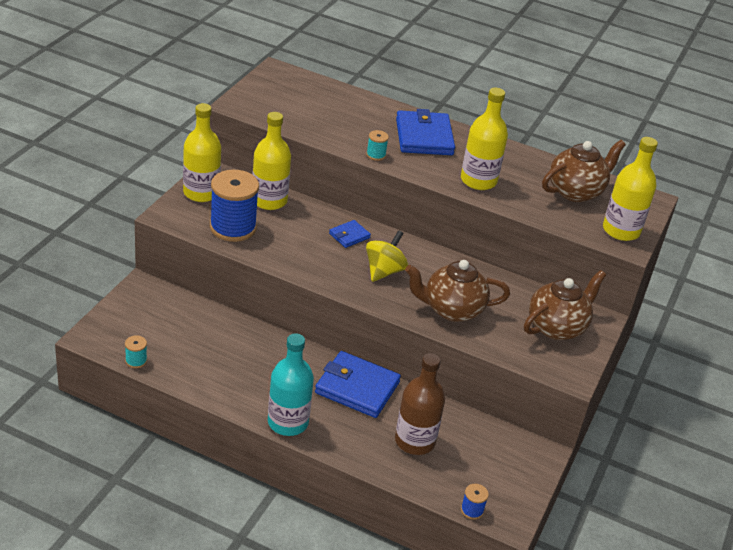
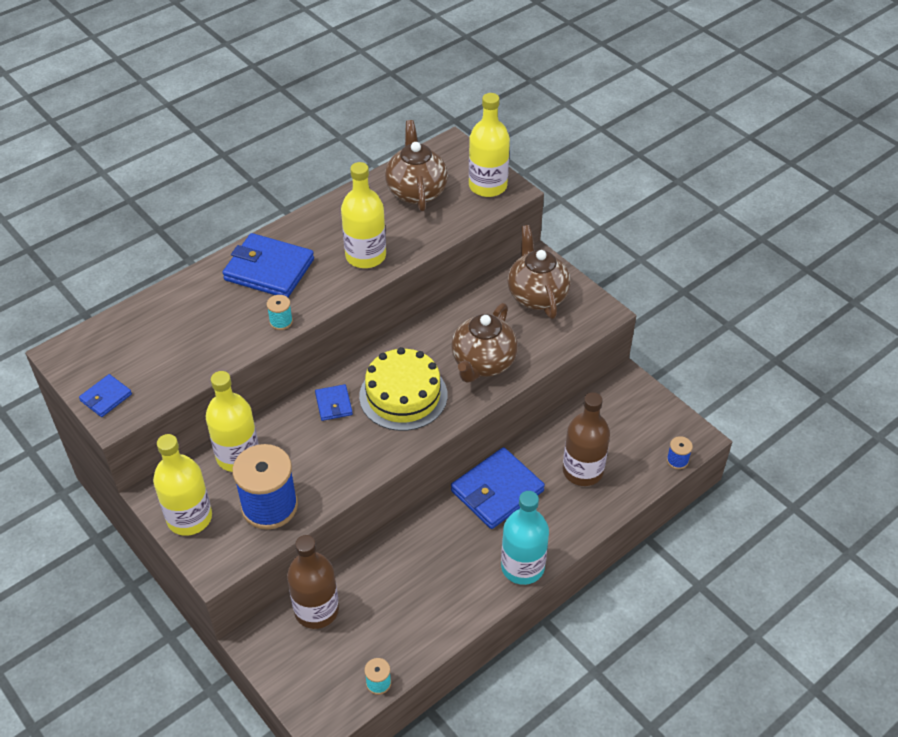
camera: 60 degrees left, 10 degrees up
yellow spinning top [366,230,408,282] -> yellow cake [359,347,447,431]
none -> blue wallet [79,374,132,417]
none -> brown bottle [287,535,339,629]

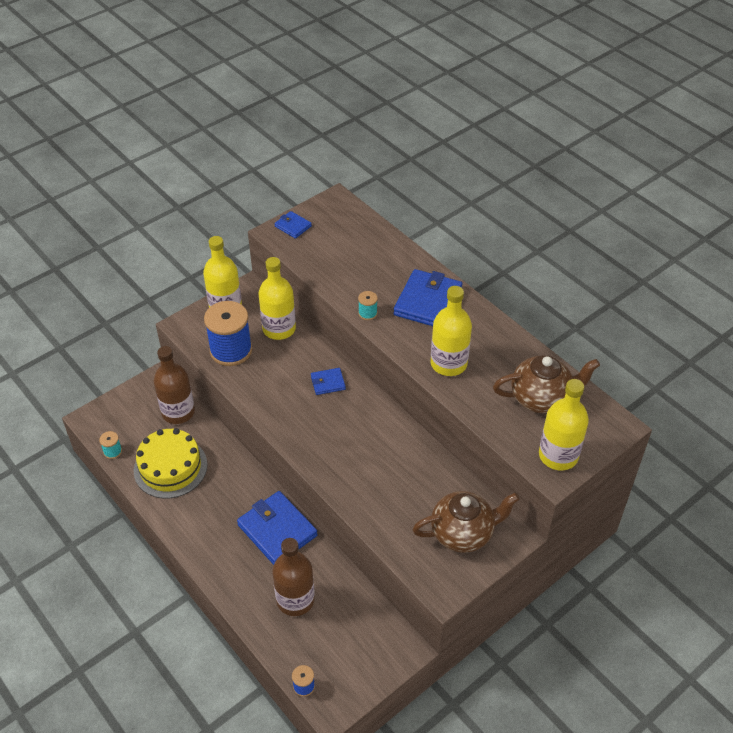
camera: 90 degrees right, 0 degrees up
yellow cake [359,347,447,431] -> yellow cake moved to [134,428,208,498]
brown teapot [451,303,518,383] -> none
turquoise bottle [501,491,549,585] -> none

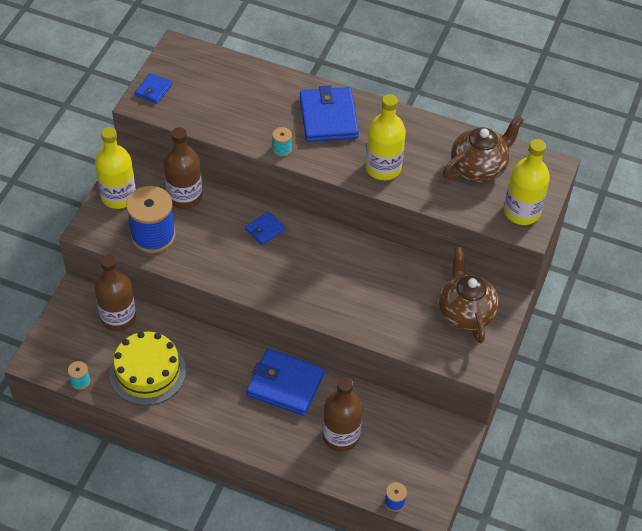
camera: 30 degrees left, 5 degrees up
yellow bottle [258,257,296,340] -> brown bottle [164,127,202,209]
blue wallet [275,211,312,239] -> blue wallet turned 75 degrees counterclockwise [135,73,172,104]
brown teapot [412,491,520,553] -> brown teapot turned 60 degrees counterclockwise [439,247,499,343]

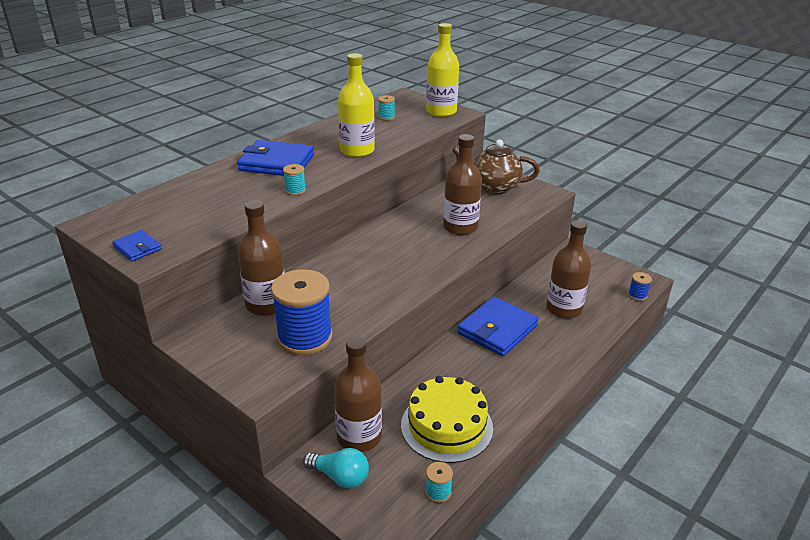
camera: 70 degrees left, 20 degrees down
yellow bottle [95,127,136,209] -> none
blue wallet [245,211,285,245] -> none
brown teapot [443,115,524,182] -> turquoise spool [378,95,395,121]
none -> turquoise light bulb [303,448,369,488]
none -> brown bottle [443,134,482,235]

